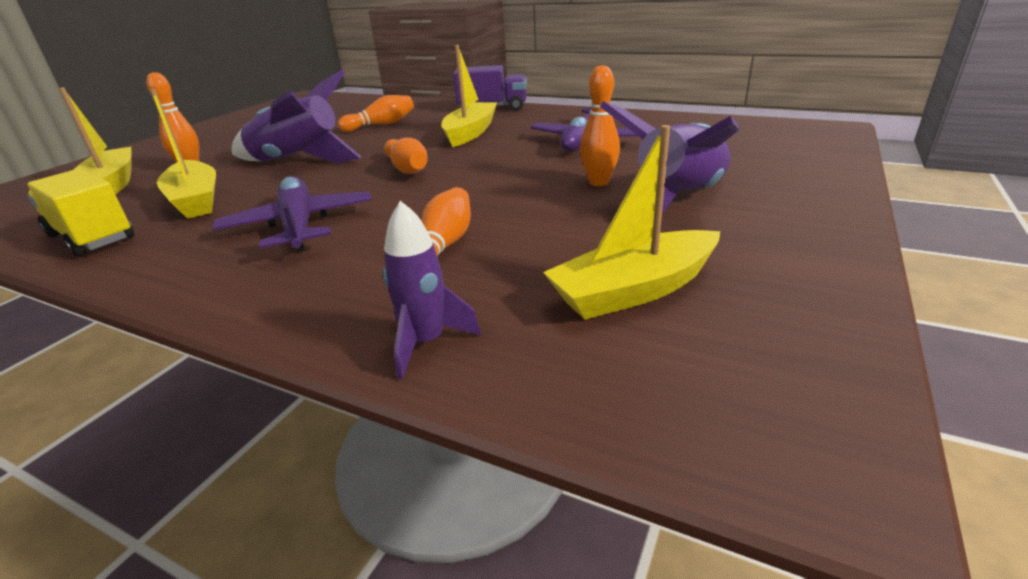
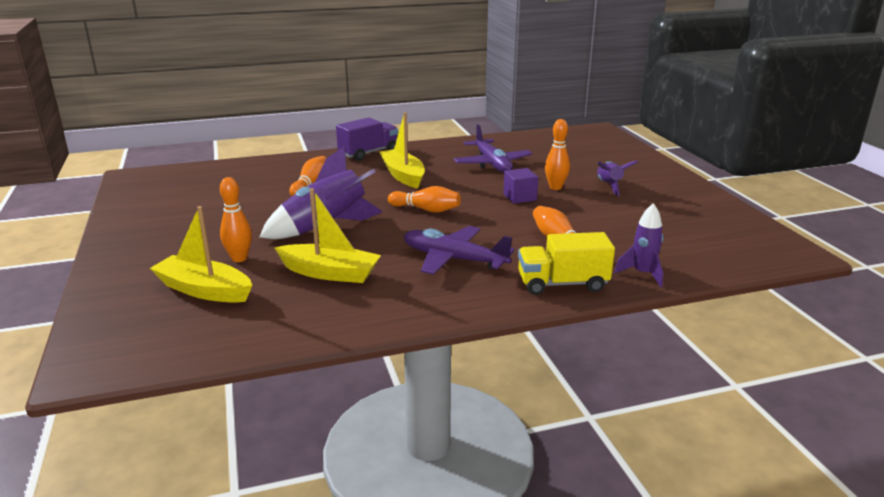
camera: 45 degrees left, 5 degrees down
yellow truck [27,169,135,257] -> yellow truck moved to [518,232,615,295]
yellow boat [543,125,720,320] -> none
purple rocket [600,101,739,214] -> purple rocket [597,160,638,196], size x0.56
none -> purple cube [503,168,538,204]

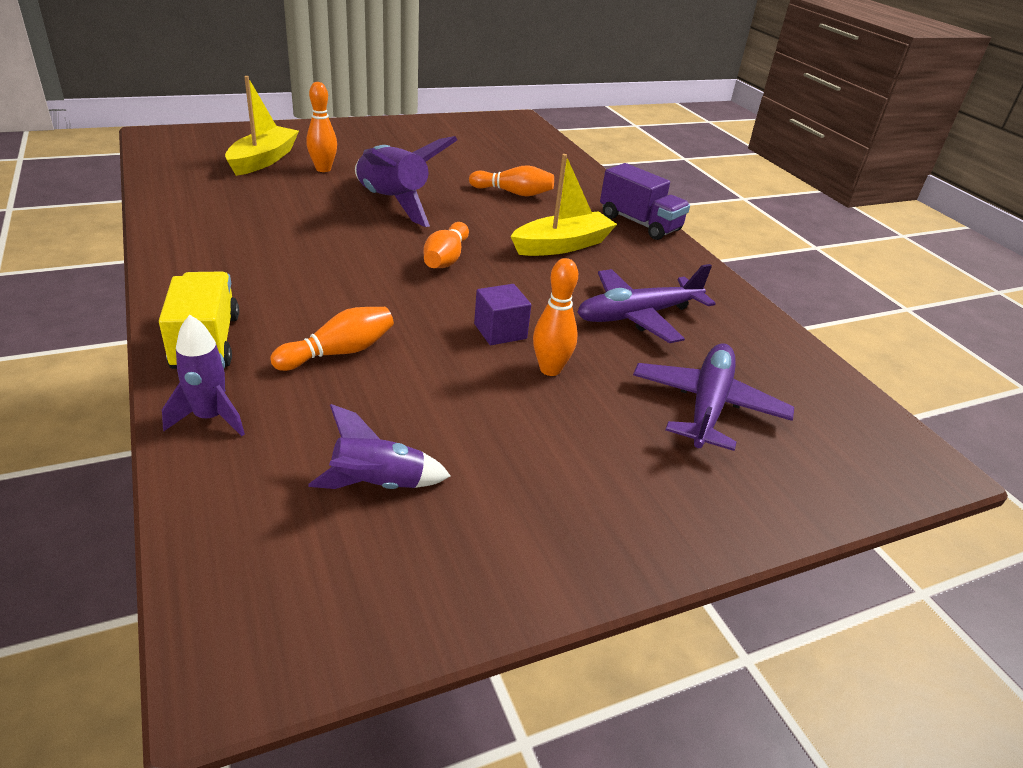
camera: 80 degrees right, 10 degrees up
yellow boat [274,188,381,283] -> none
purple plane [404,226,515,275] -> purple plane moved to [633,343,794,451]
purple rocket [597,160,638,196] -> purple rocket moved to [309,404,450,489]

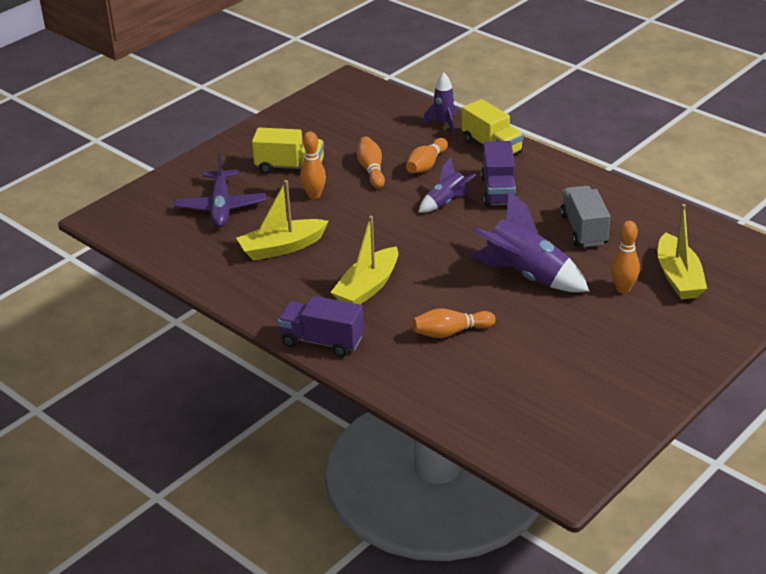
camera: 160 degrees right, 0 degrees up
purple rocket [309,404,450,489] -> purple rocket moved to [418,158,476,213]
orange bowling pin [424,222,469,268] -> orange bowling pin moved to [357,137,385,188]
purple cube [474,284,531,345] -> none
purple plane [577,264,716,343] -> yellow boat [236,180,329,261]
none -> yellow truck [252,128,324,174]
none -> purple truck [481,141,518,207]
none -> grey truck [560,186,610,247]

